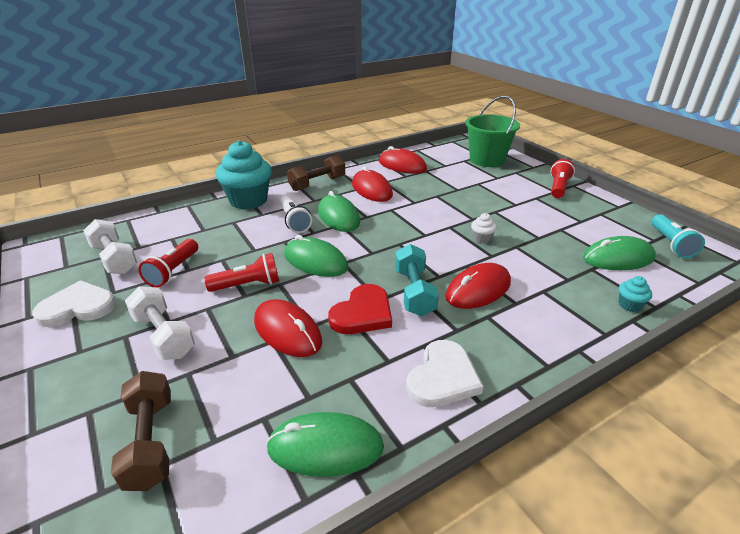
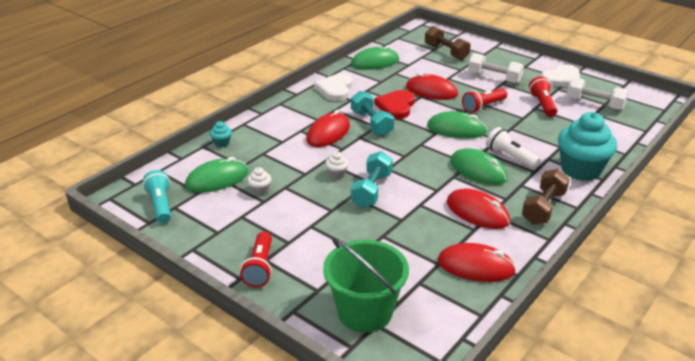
camera: 160 degrees right, 0 degrees up
none -> white cupcake [247,167,271,196]
none -> turquoise dumbbell [351,151,393,208]

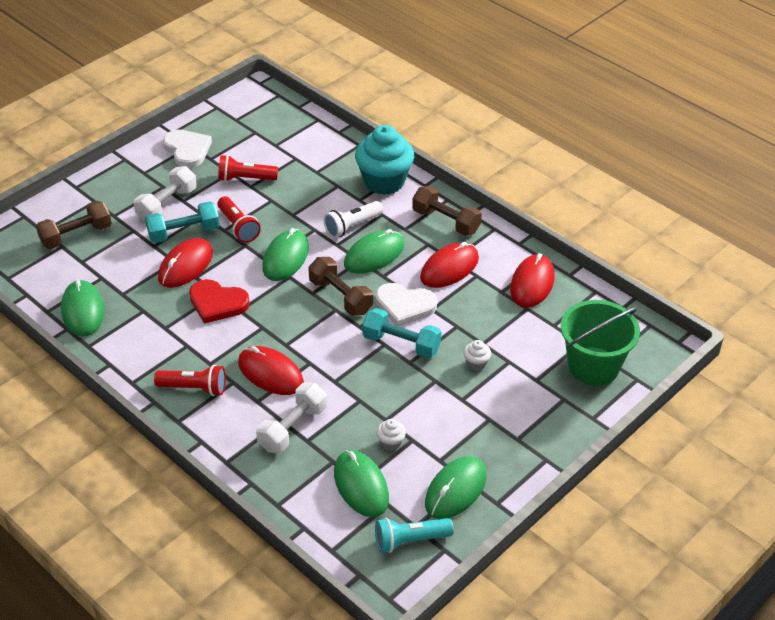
camera: 85 degrees left, 10 degrees up
turquoise cupcake [210,121,232,147] -> none
red flashlight [240,232,272,287] -> red flashlight moved to [154,365,226,396]
white heart [314,74,352,101] -> white heart moved to [376,283,437,327]
white cupcake [325,151,349,179] -> white cupcake moved to [463,340,491,371]
turquoise dumbbell [351,91,394,136] -> turquoise dumbbell moved to [145,201,220,243]
white dumbbell [566,77,628,110] -> white dumbbell moved to [256,382,327,453]
none -> brown dumbbell [308,257,373,316]
none -> green mouse [425,456,487,519]

